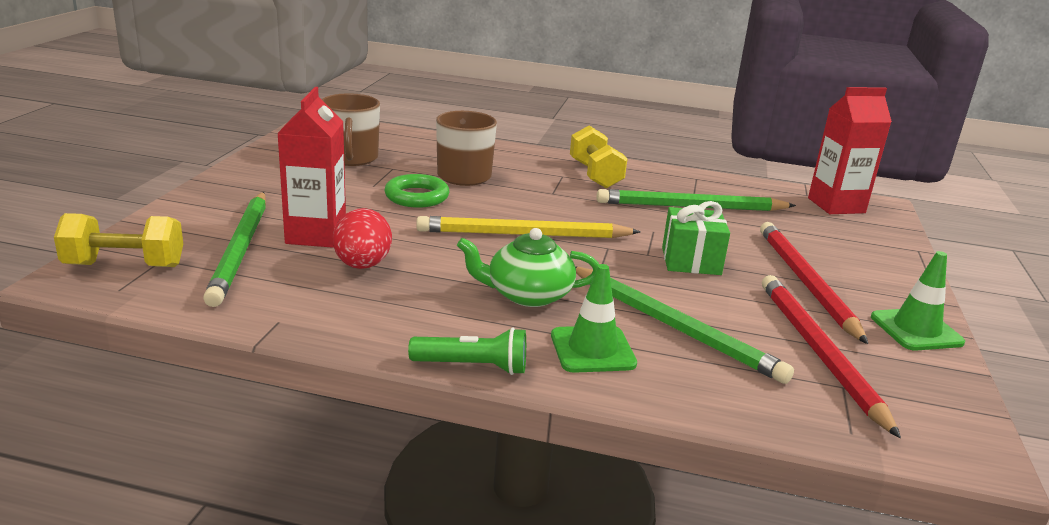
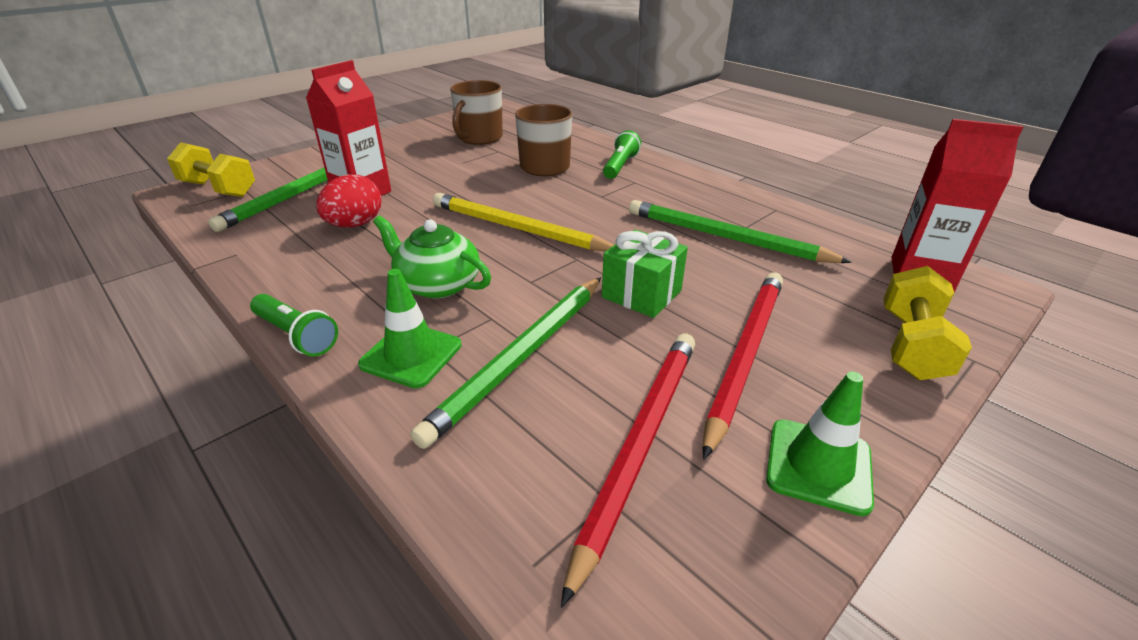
camera: 35 degrees right, 10 degrees up
green ring [384,174,449,208] -> none
yellow dumbbell [570,126,628,188] -> yellow dumbbell moved to [883,266,972,380]
green pencil [575,266,794,384] -> green pencil turned 45 degrees clockwise [410,277,601,449]
none -> green flashlight [603,130,641,179]

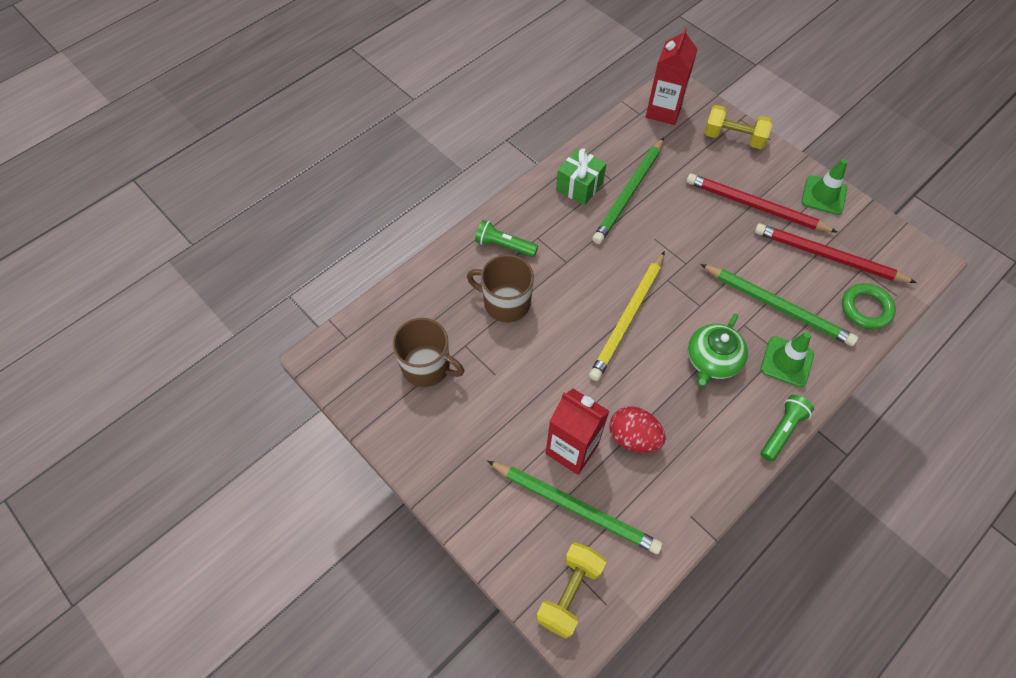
camera: 90 degrees left, 25 degrees up
green gift [602,230,688,318] -> green gift moved to [556,148,607,205]
none -> green ring [842,283,896,330]

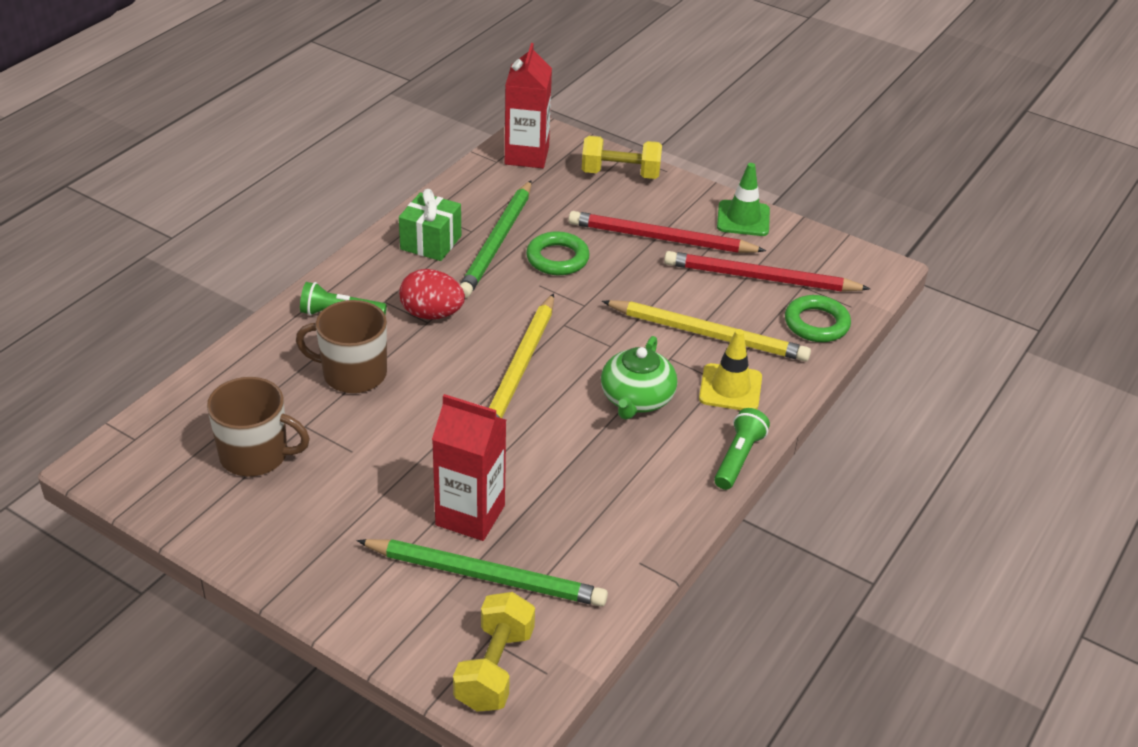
camera: 15 degrees left, 20 degrees down
red egg [609,406,666,453] -> red egg moved to [399,269,465,319]
green pencil [700,264,858,346] -> yellow pencil [602,300,811,362]
green traffic cone [761,332,814,387] -> yellow traffic cone [699,329,762,410]
none -> green ring [526,231,590,275]

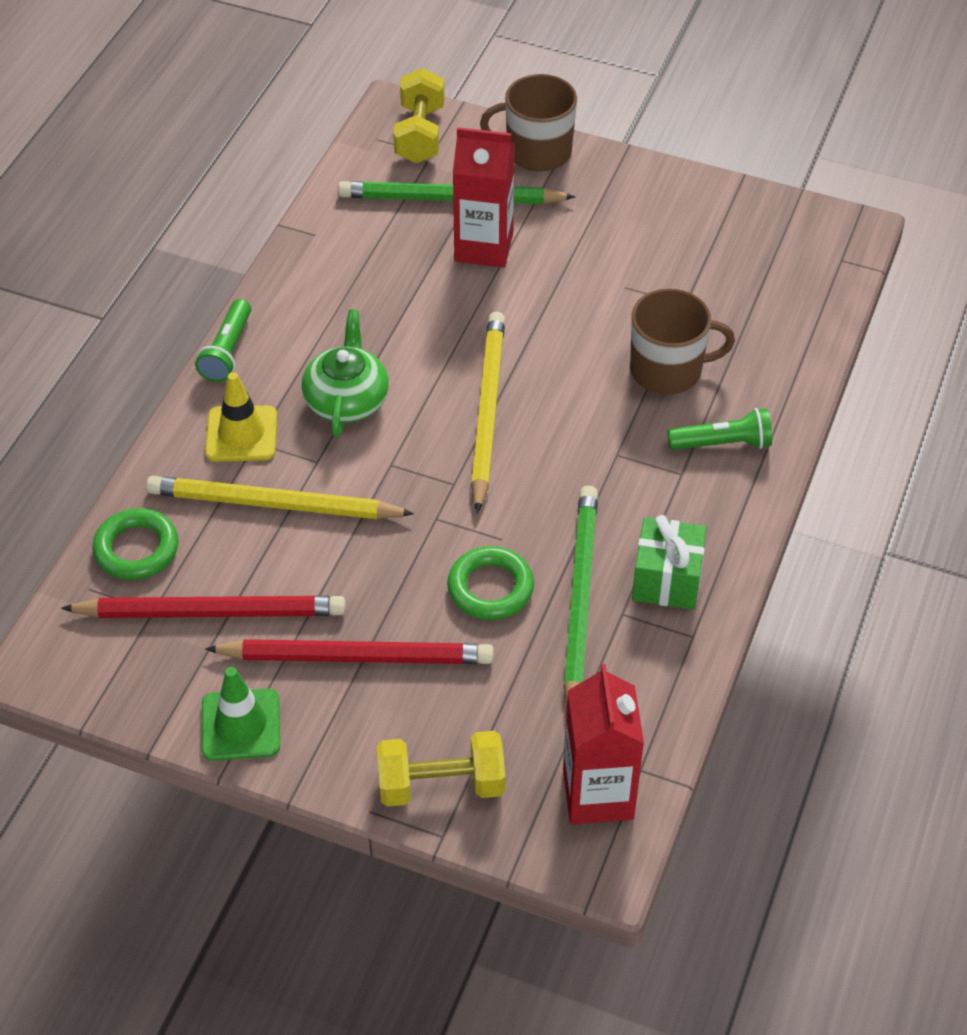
camera: 170 degrees right, 10 degrees up
brown mug [207,377,310,476] -> brown mug moved to [480,74,577,171]
red egg [399,269,465,319] -> none

